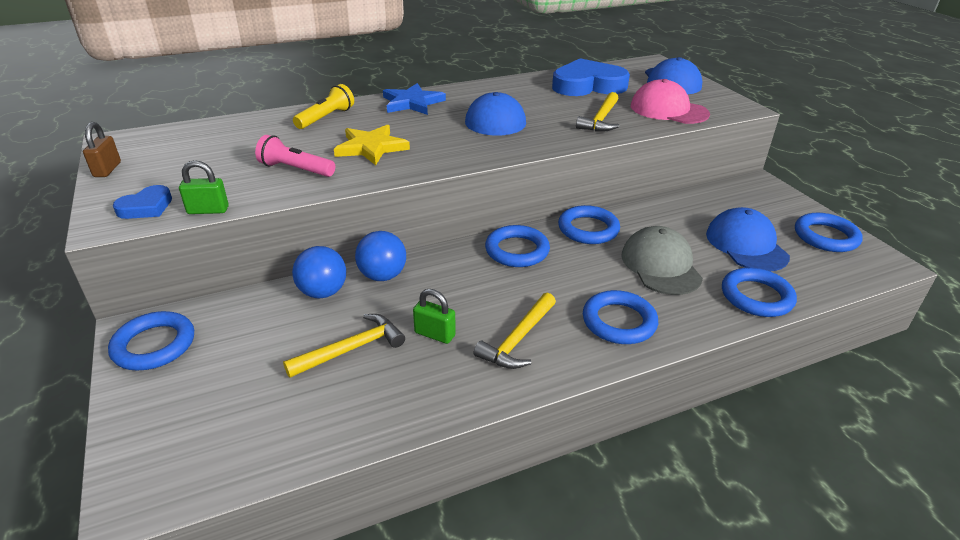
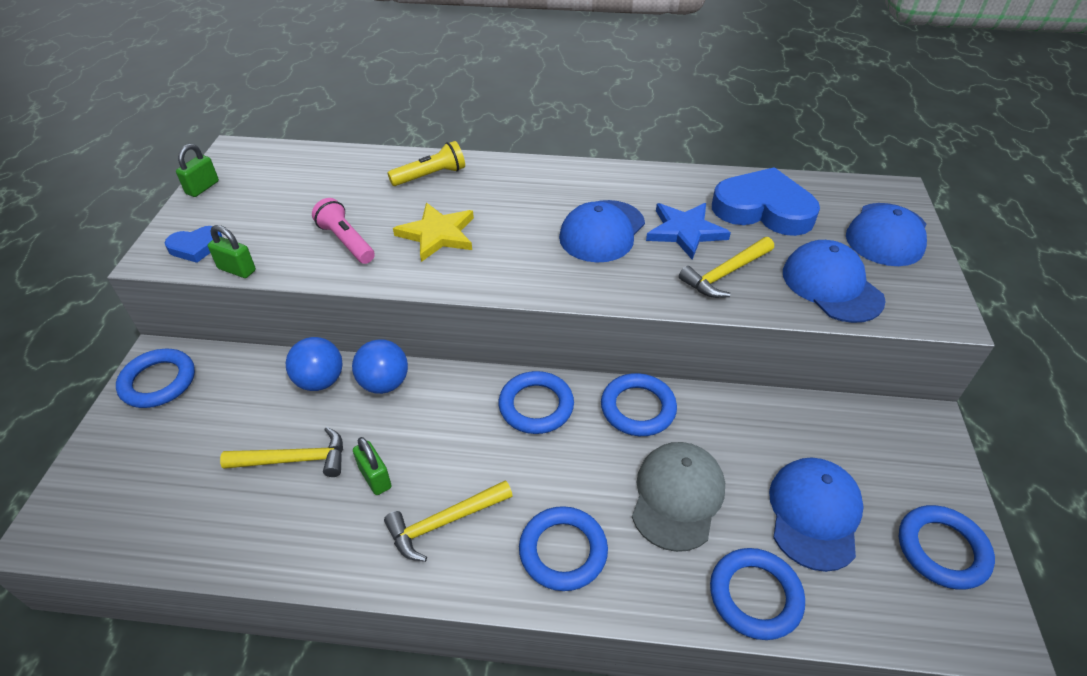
camera: 30 degrees right, 10 degrees up
brown padlock [83,122,121,177] -> green padlock [176,144,219,197]
blue star [383,83,446,115] -> blue star moved to [646,203,731,260]
pink cap [631,79,710,124] -> blue cap [783,240,886,323]

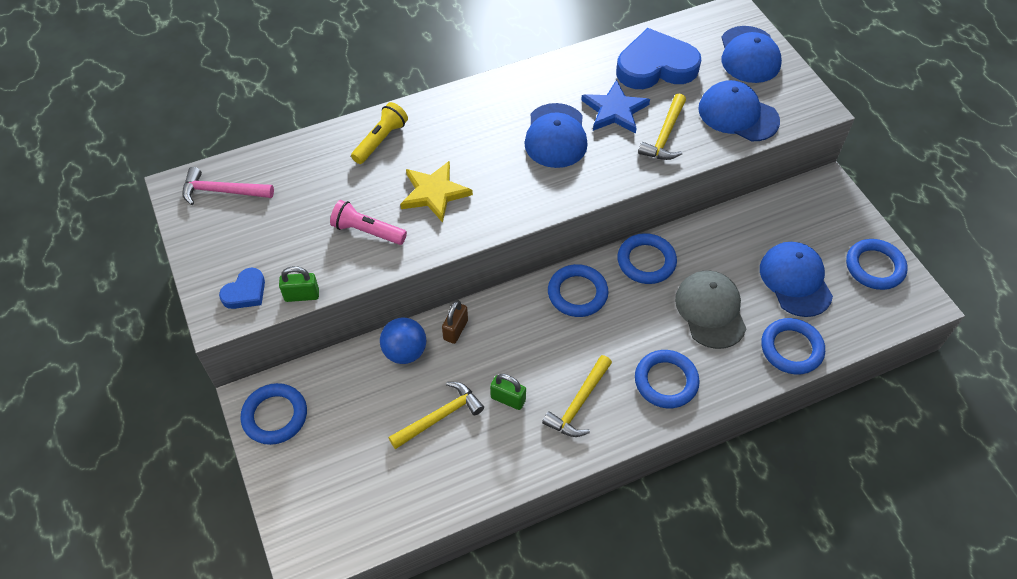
camera: 30 degrees left, 10 degrees up
green padlock [176,144,219,197] -> none
blue ball [352,339,408,394] -> brown padlock [442,300,468,344]
none -> pink hammer [182,167,274,205]

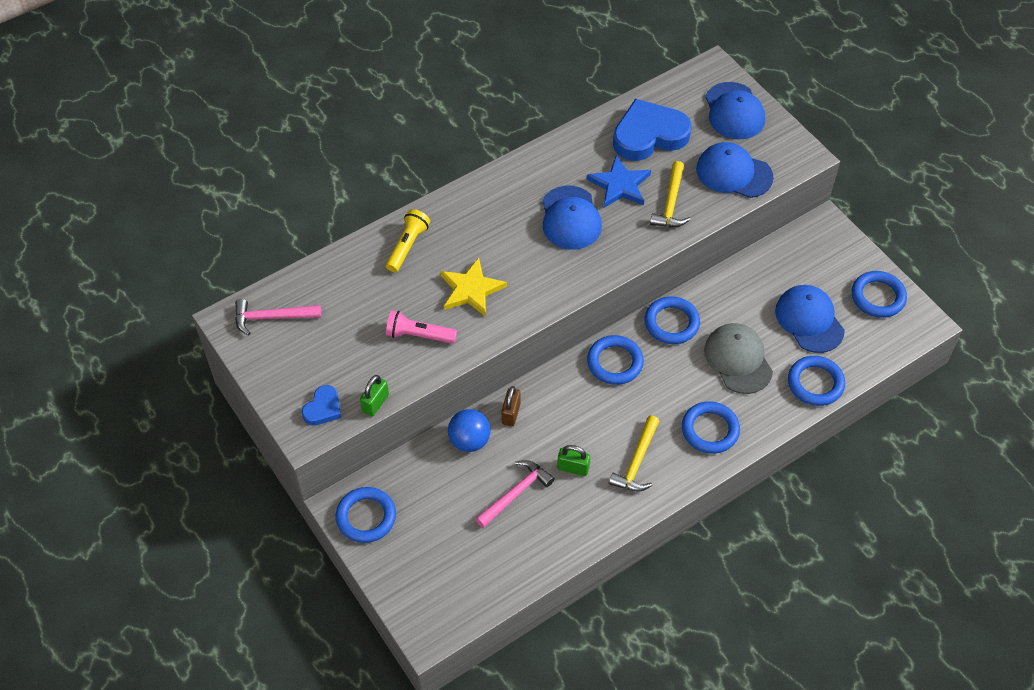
camera: 10 degrees left, 0 degrees up
green padlock [279,266,319,302] -> green padlock turned 45 degrees counterclockwise [360,375,389,416]
yellow hammer [388,382,484,449] -> pink hammer [476,460,555,528]

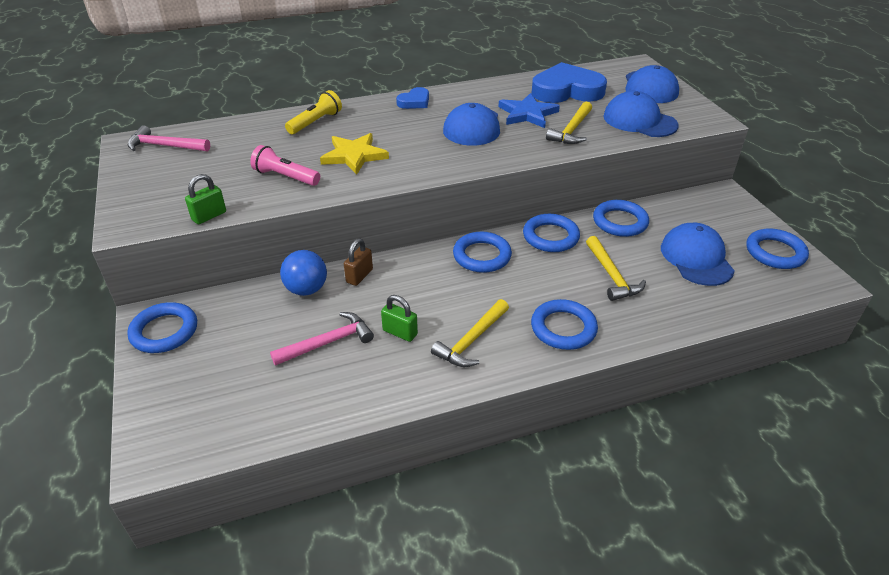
camera: 15 degrees right, 15 degrees down
blue heart [302,385,341,425] -> blue heart moved to [396,87,429,109]
grey cap [704,323,773,394] -> yellow hammer [586,236,646,301]
blue ring [788,356,845,406] -> blue ring moved to [593,200,649,237]

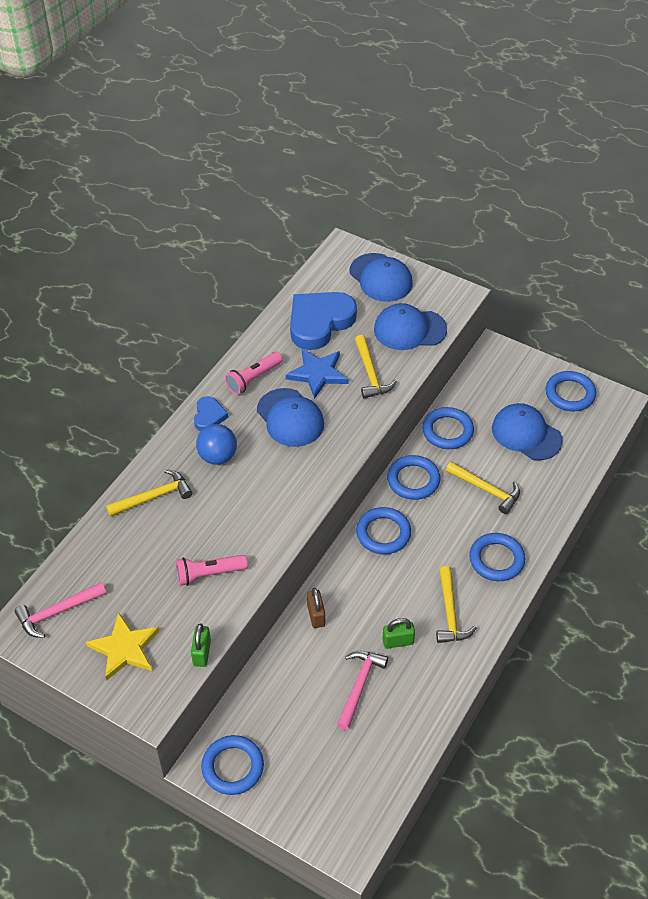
camera: 40 degrees left, 10 degrees up
blue ball [280,250,327,296] -> blue ball moved to [196,424,237,465]
yellow flashlight [285,90,342,134] -> yellow hammer [106,469,192,517]
yellow star [320,133,389,175] -> yellow star moved to [86,612,159,681]
none -> pink flashlight [225,352,283,395]

